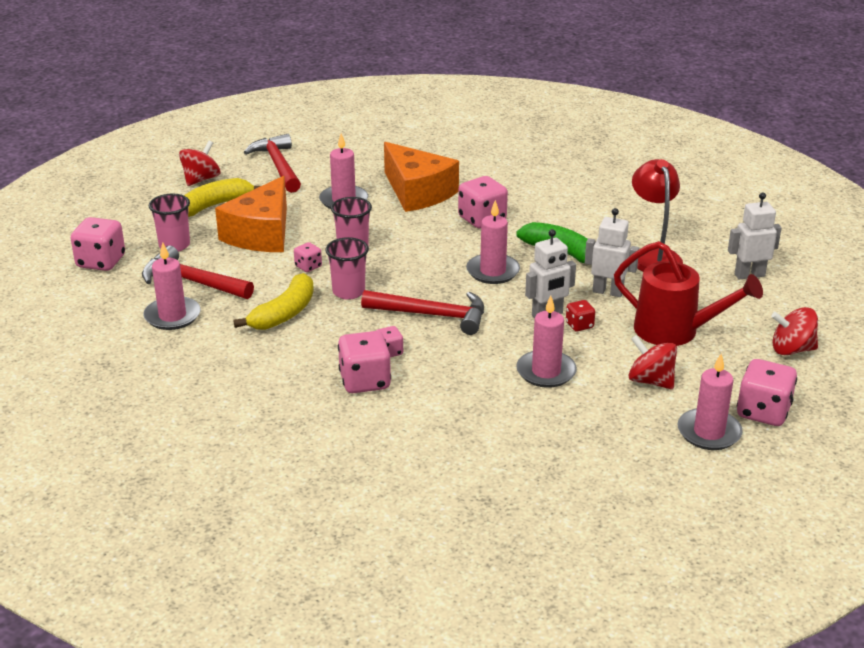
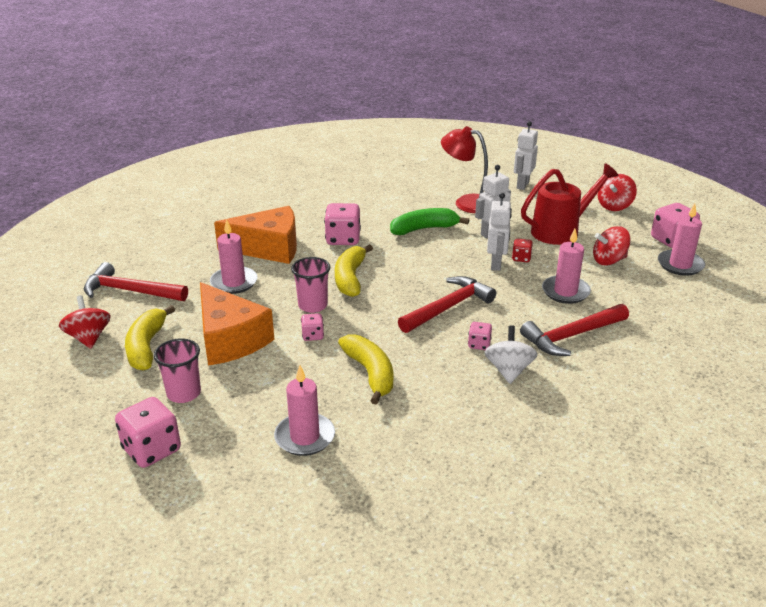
camera: 55 degrees left, 0 degrees up
red hammer [142,245,254,299] -> red hammer moved to [520,304,629,356]
pink cup [325,237,369,300] -> none
pink dice [338,331,391,393] -> white spinning top [485,325,538,384]
pink candle [466,200,520,284] -> none
none -> yellow banana [335,244,373,297]

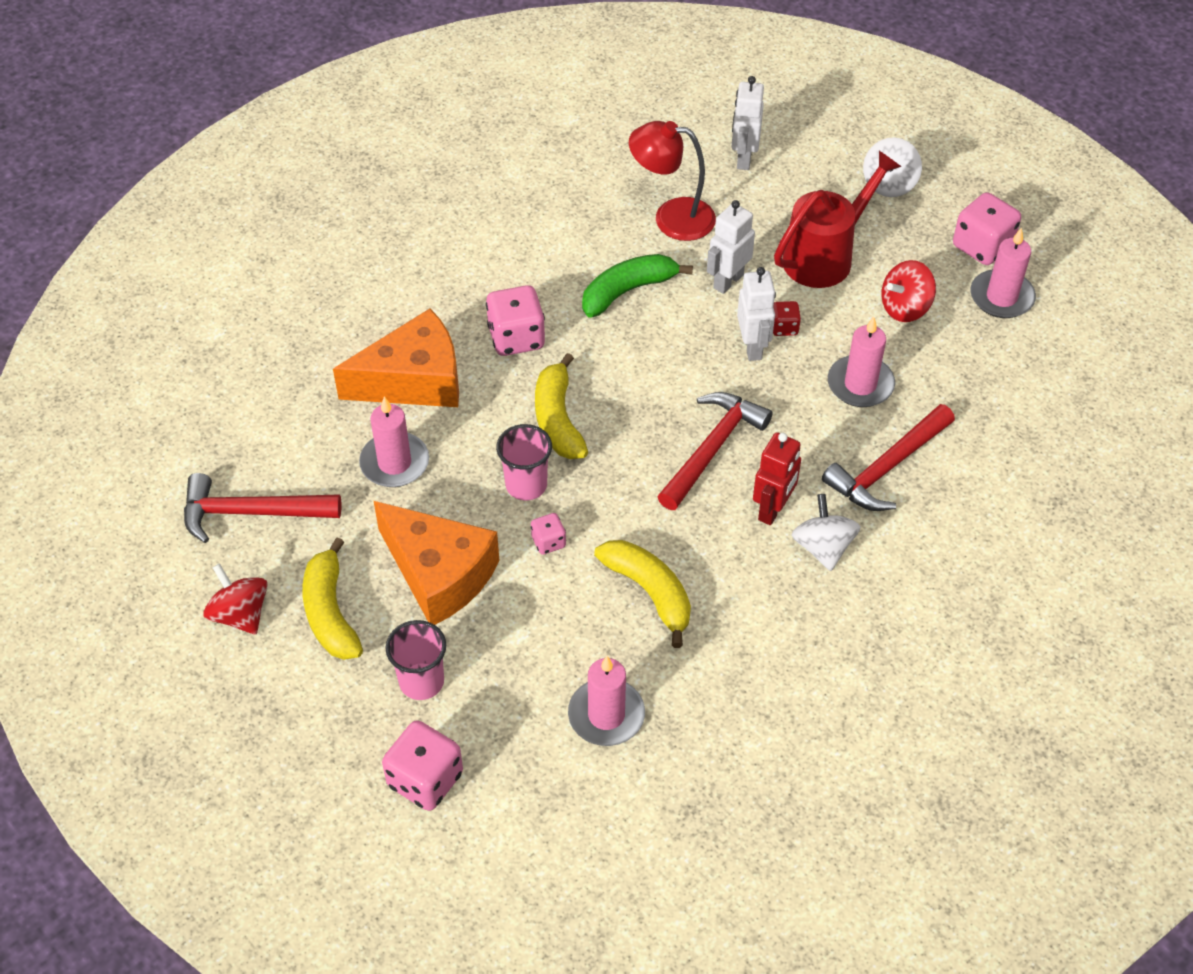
camera: 15 degrees left, 20 degrees up
pink dice [468,322,492,350] -> red robot [753,432,801,525]
red spinning top [598,174,637,211] -> white spinning top [863,137,922,197]

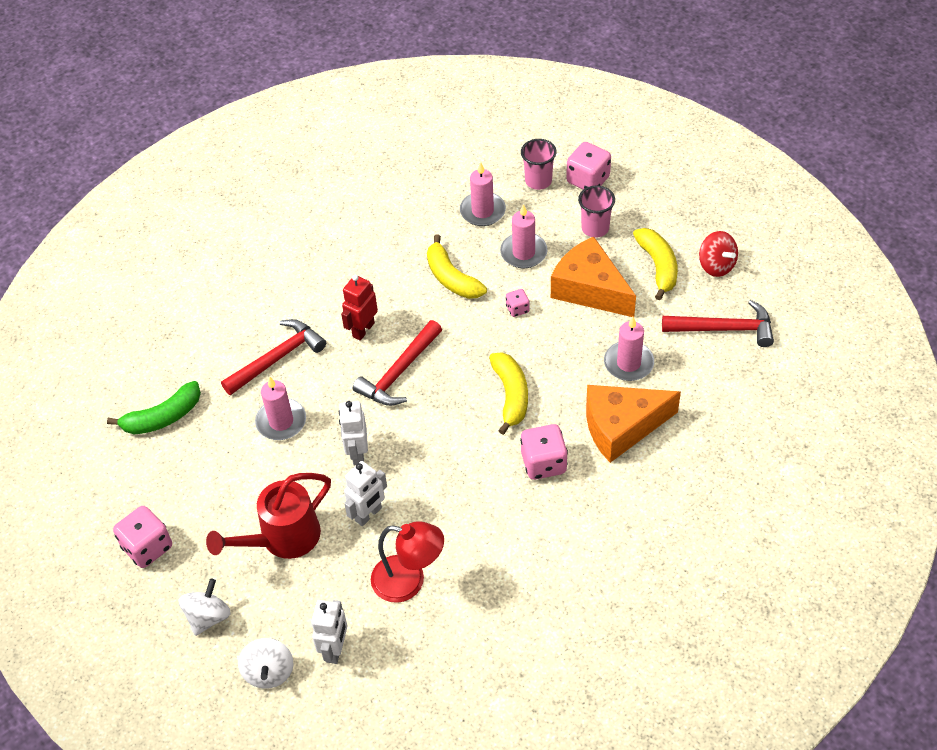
camera: 175 degrees left, 0 degrees up
pink cup [496,424,552,500] -> pink cup moved to [521,139,557,190]
green banana [582,254,693,318] -> green banana moved to [107,381,201,434]
red dice [773,301,801,336] -> none
white spinning top [792,494,861,571] -> white spinning top moved to [238,638,293,689]
red spinning top [881,260,936,322] -> none
pink candle [970,227,1036,318] -> pink candle moved to [500,204,548,268]

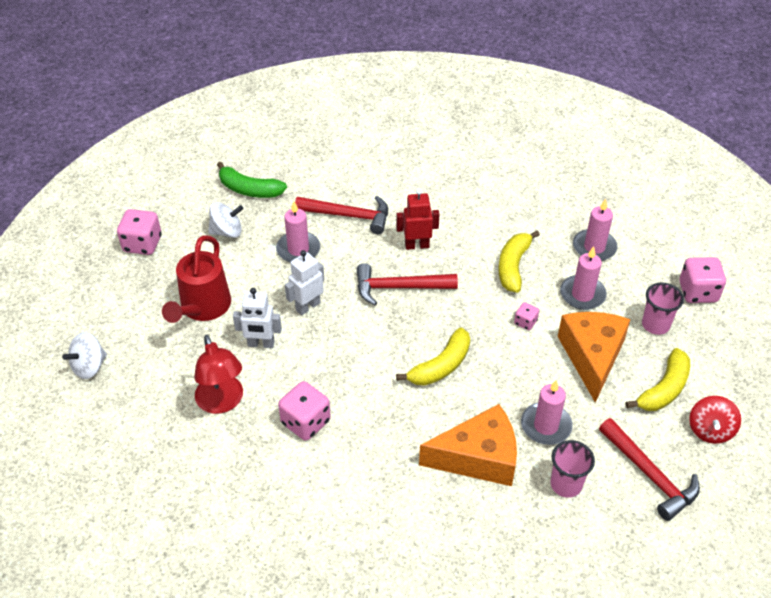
camera: 50 degrees right, 5 degrees down
white spinning top [178,578,231,636] -> white spinning top moved to [208,202,244,238]
red watering can [206,473,331,559] -> red watering can turned 90 degrees counterclockwise [162,235,231,323]
white robot [311,600,347,664] -> none
pink dice [520,424,568,480] -> pink dice moved to [278,381,331,440]
pink cup [521,139,557,190] -> pink cup moved to [550,440,595,498]
orange cheese [586,385,681,463] -> orange cheese turned 135 degrees clockwise [419,404,517,486]

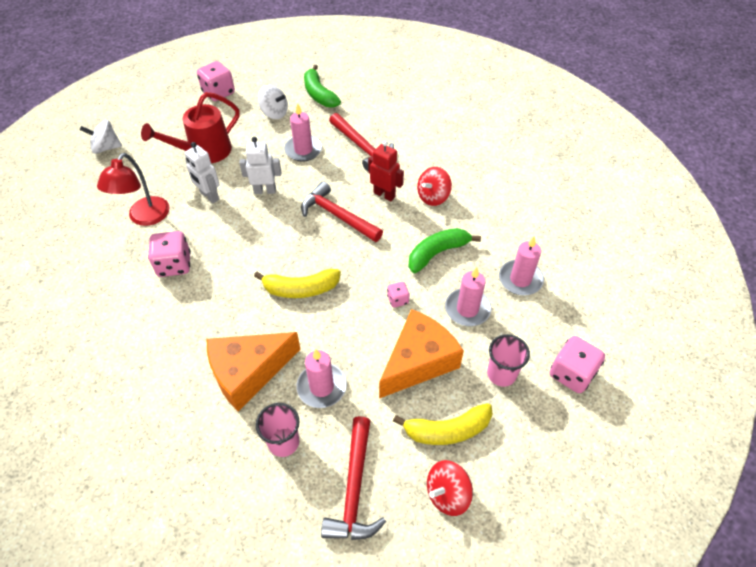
camera: 40 degrees right, 5 degrees up
orange cheese [419,404,517,486] -> orange cheese turned 120 degrees clockwise [207,332,301,411]
yellow banana [499,231,540,293] -> green banana [408,228,481,273]
none -> red spinning top [417,167,452,206]

